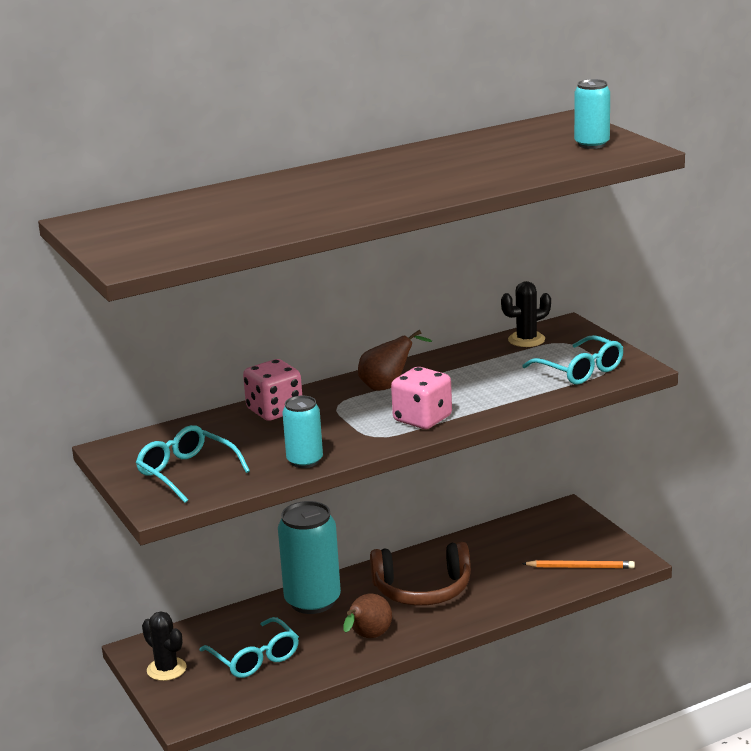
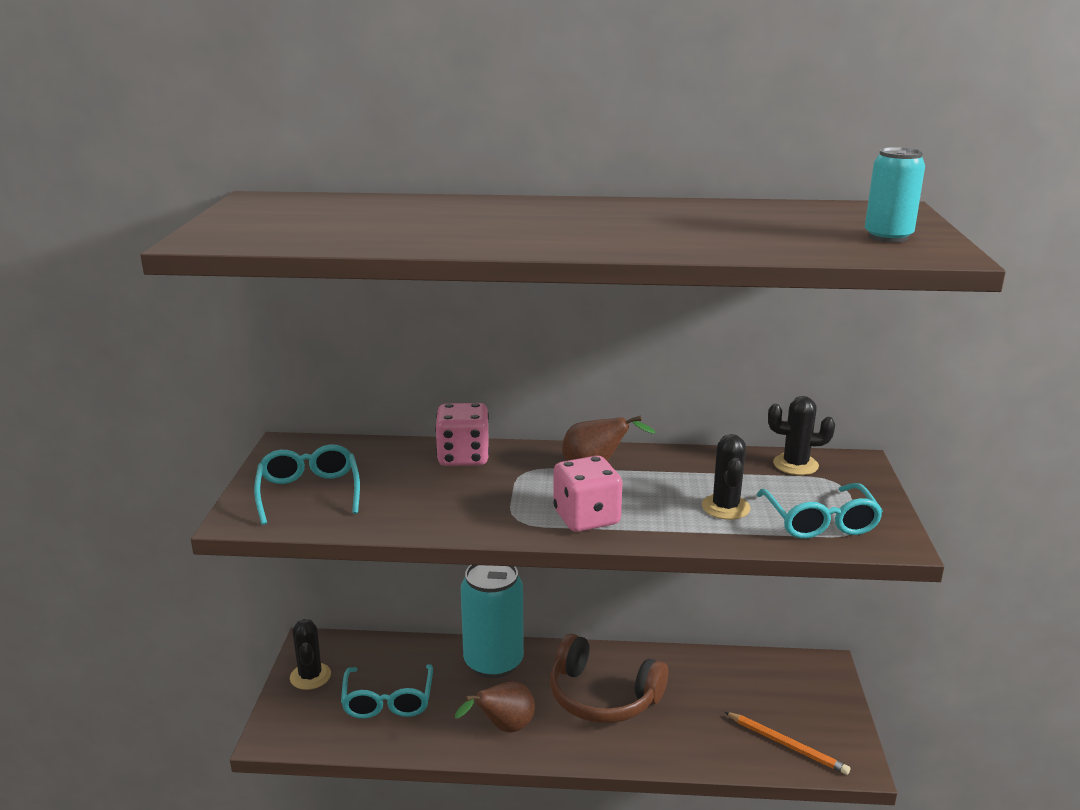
camera: 30 degrees right, 0 degrees up
turquoise can [282,396,323,468] -> none
none -> black cactus [702,434,750,520]

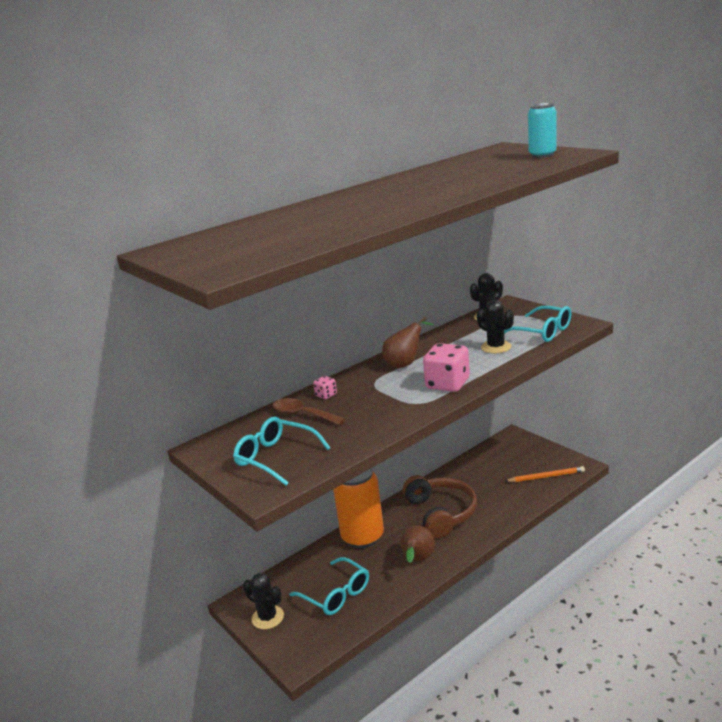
camera: 40 degrees left, 0 degrees up
pink dice [435,403,489,466] -> pink dice [313,376,337,399], size x0.47
turquoise can [461,565,524,678] -> orange can [333,468,384,548]
brown headphones [550,634,668,723] -> brown headphones turned 90 degrees counterclockwise [403,475,477,538]
none -> brown spoon [273,398,345,425]

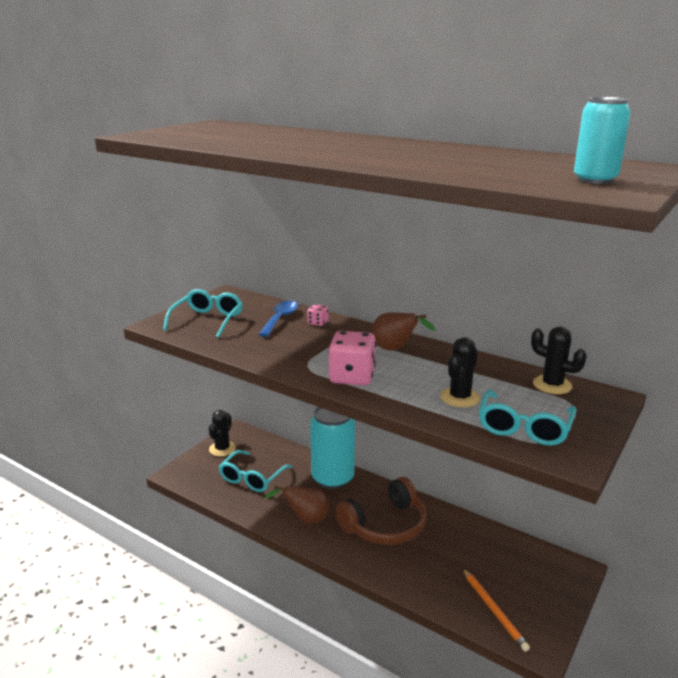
camera: 70 degrees right, 0 degrees up
brown spoon [273,398,345,425] -> blue spoon [258,301,298,337]
orange can [333,468,384,548] -> turquoise can [310,407,355,489]

